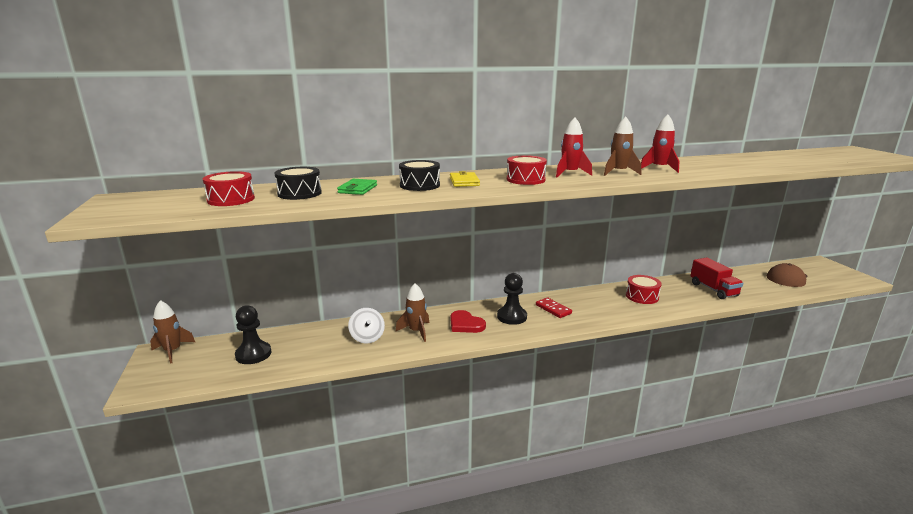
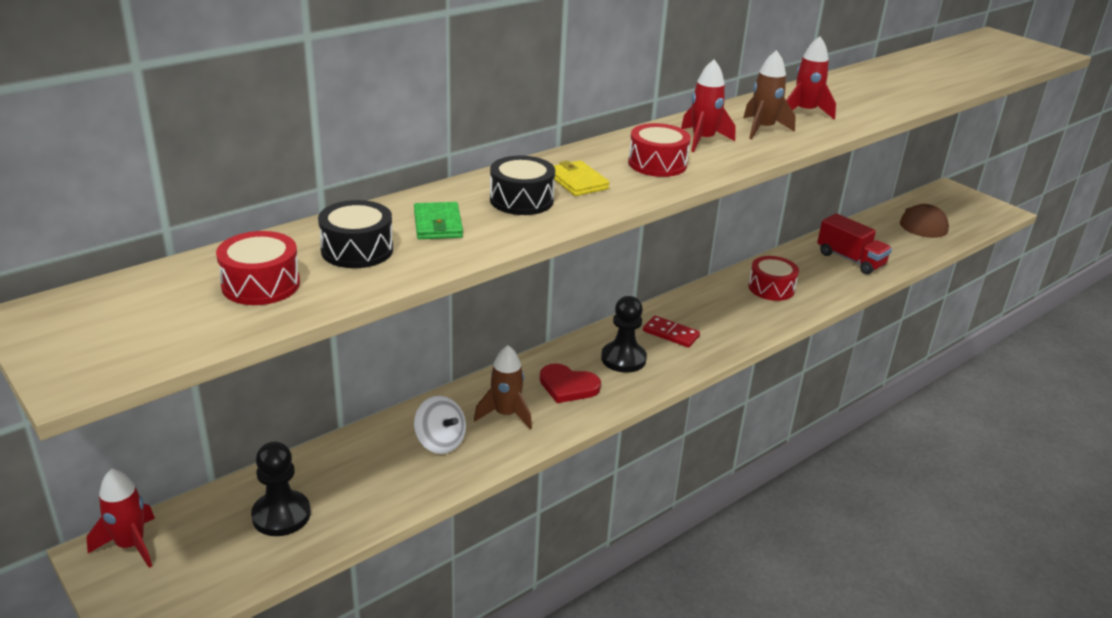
camera: 25 degrees left, 10 degrees up
brown rocket [150,300,195,364] -> red rocket [87,468,155,568]

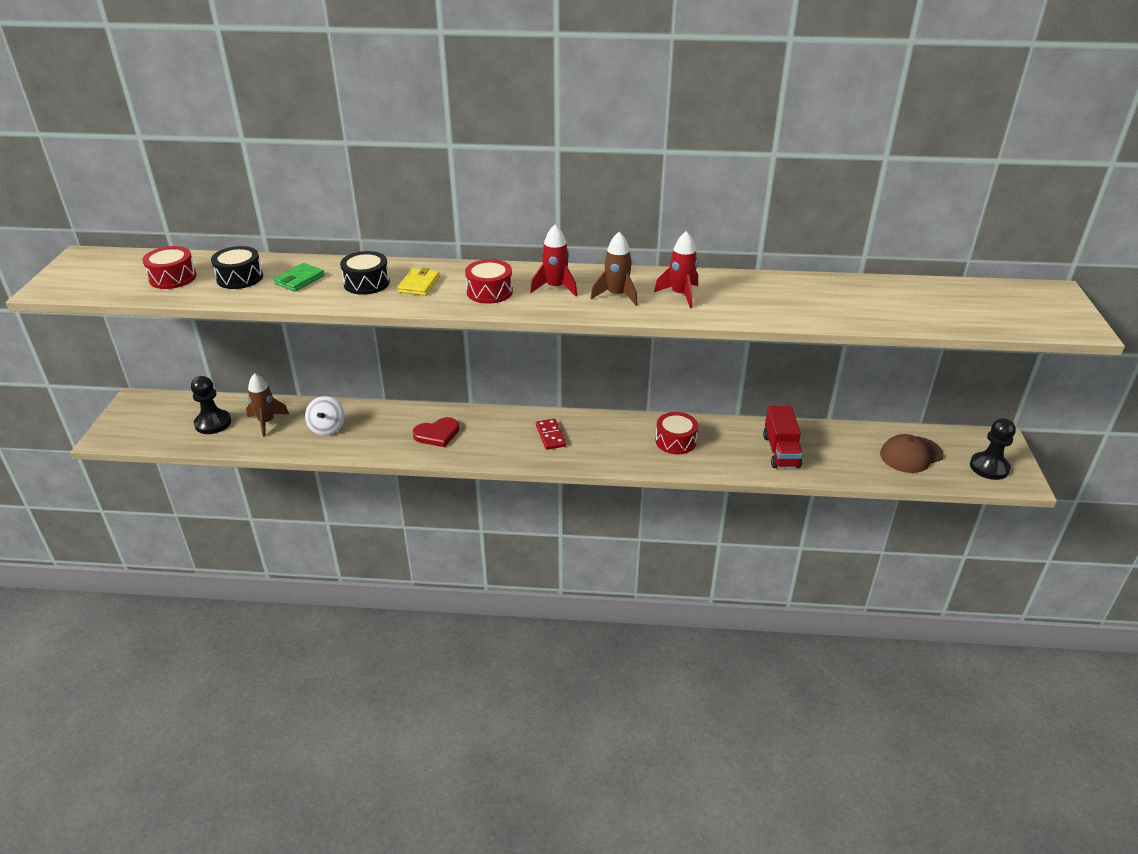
camera: 45 degrees right, 5 degrees up
red rocket [87,468,155,568] -> none
brown rocket [474,345,532,430] -> brown rocket moved to [246,373,289,437]
red heart [540,363,601,403] -> red heart turned 90 degrees counterclockwise [412,417,459,447]
black pawn [601,296,647,373] -> black pawn moved to [970,418,1016,480]

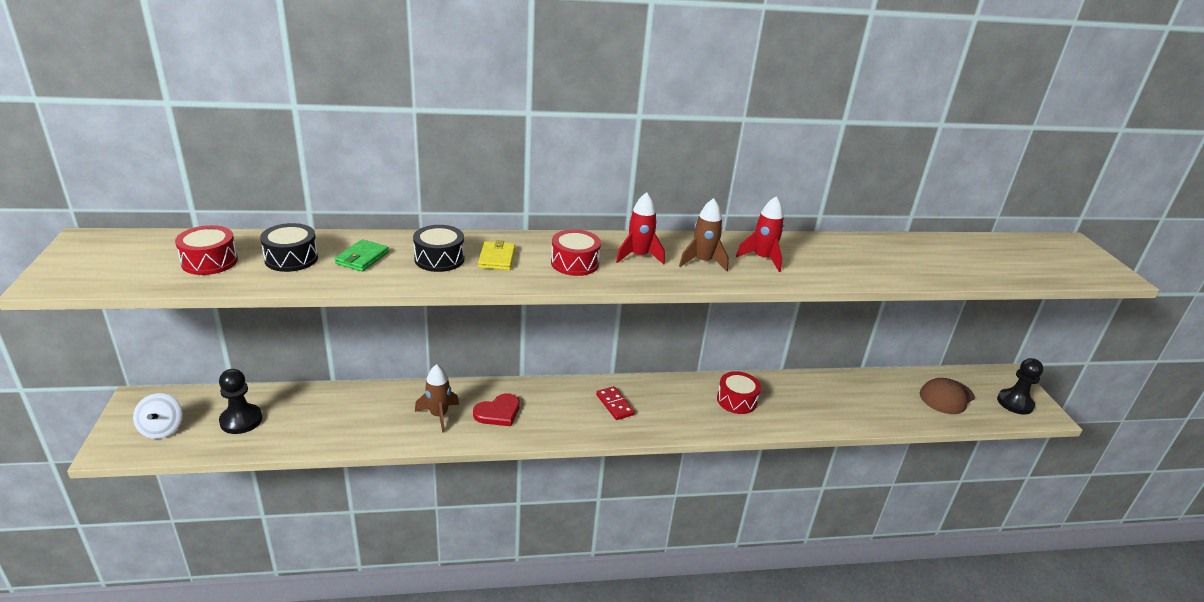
camera: 15 degrees left, 5 degrees down
brown rocket [246,373,289,437] -> brown rocket moved to [415,364,459,433]
white spinning top [305,396,345,436] -> white spinning top moved to [133,393,183,439]
red truck [763,406,803,468] -> none

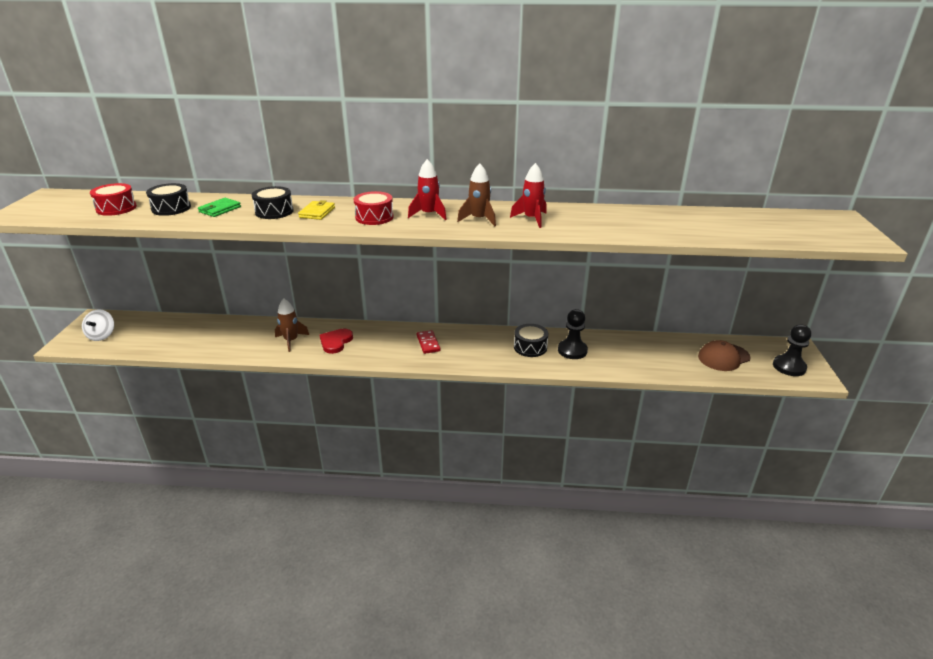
camera: 15 degrees right, 0 degrees up
black pawn [219,369,262,434] -> black pawn moved to [558,309,588,359]
red heart [473,393,520,426] -> red heart turned 135 degrees clockwise [319,328,353,354]
red drum [717,371,761,414] -> black drum [514,324,548,357]

